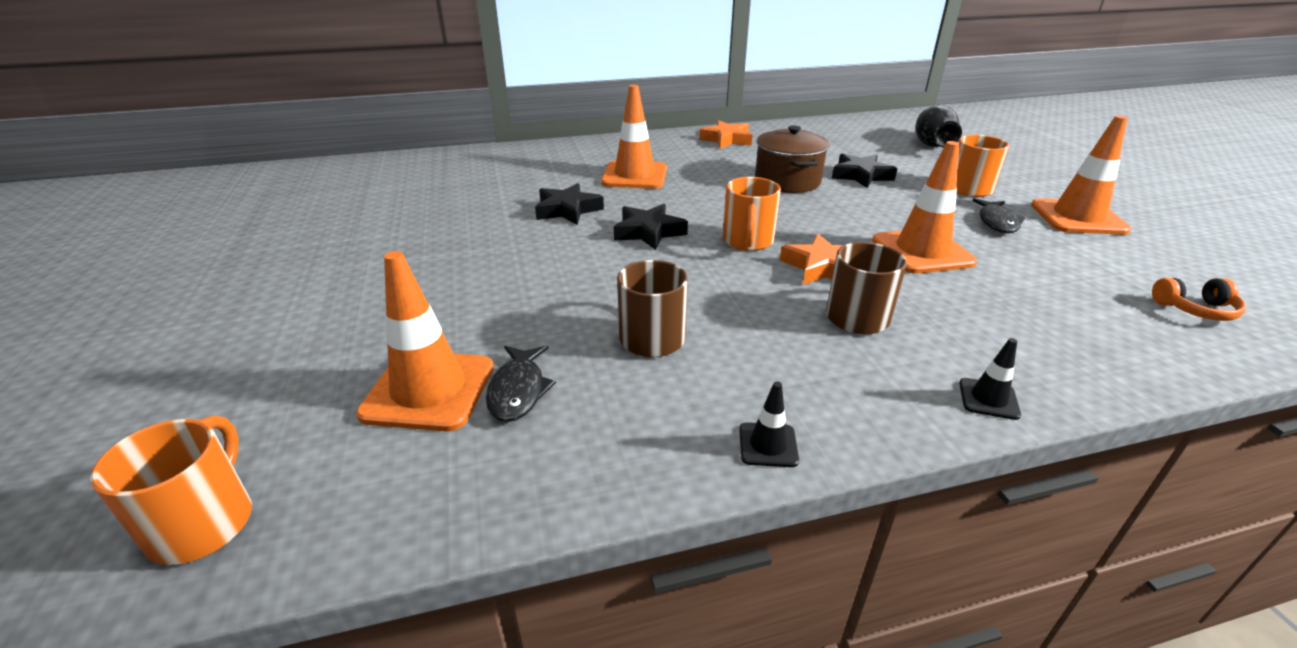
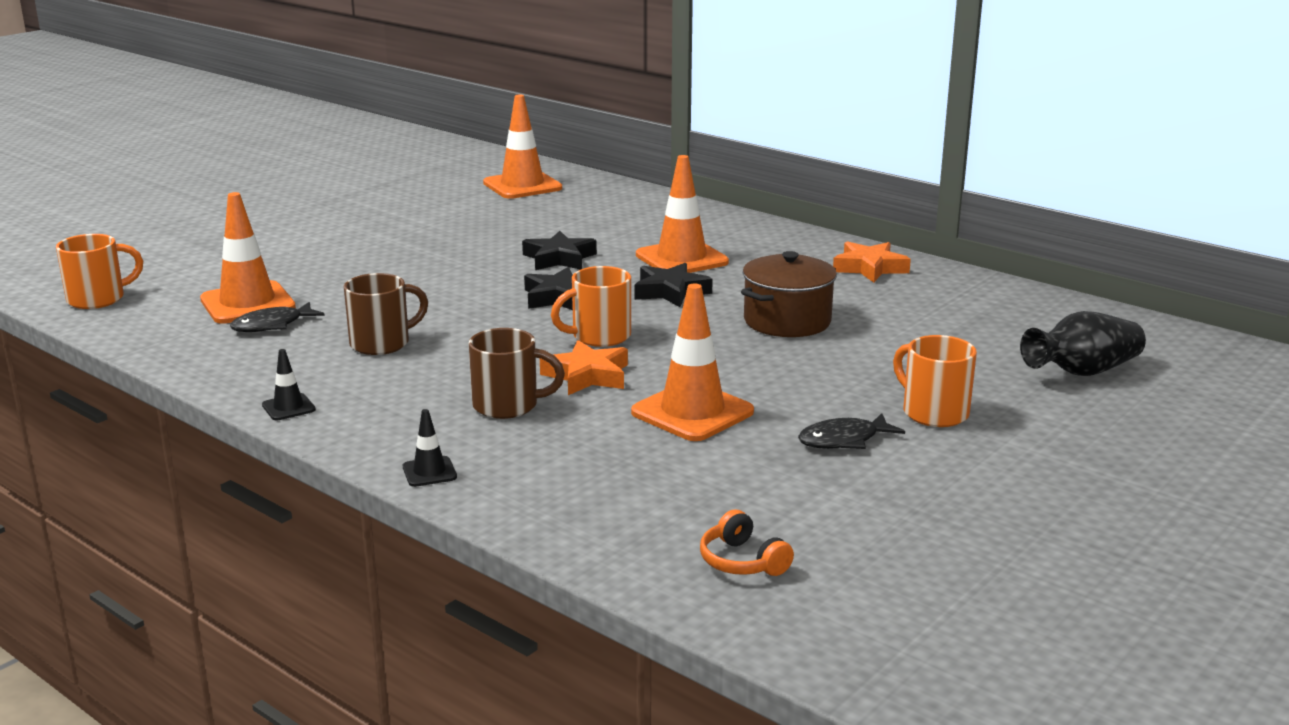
camera: 55 degrees right, 10 degrees down
black star [832,153,897,188] -> black star moved to [635,263,713,307]
orange traffic cone [1031,115,1131,235] -> orange traffic cone moved to [483,95,562,199]

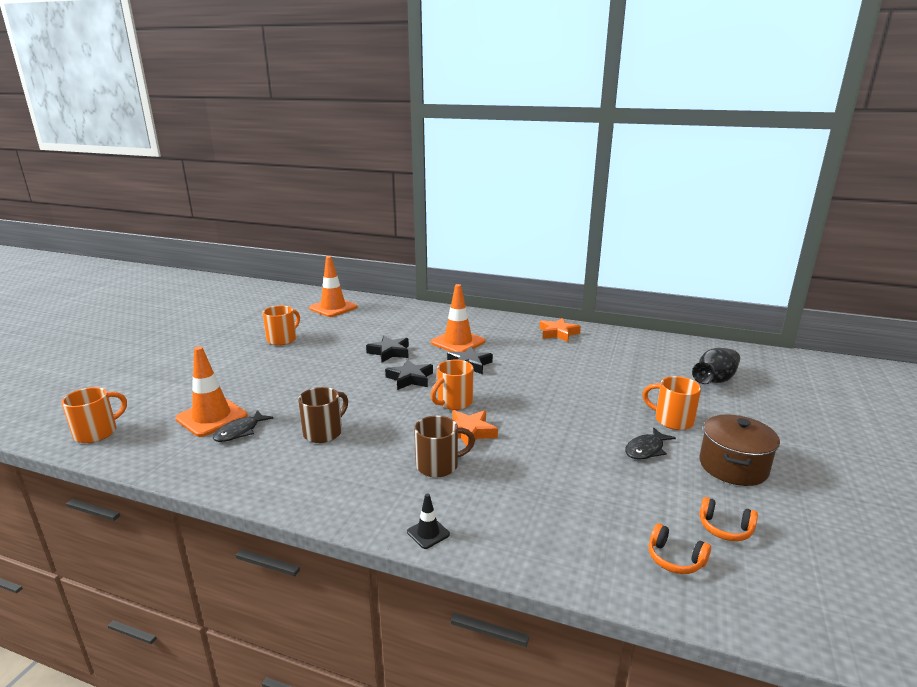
camera: 20 degrees left, 0 degrees up
black traffic cone [262,349,316,420] -> none
orange traffic cone [631,284,754,441] -> none
brown pot [741,251,837,337] -> brown pot moved to [700,415,780,486]
none -> orange mug [263,305,300,346]
none -> orange headphones [699,497,758,541]

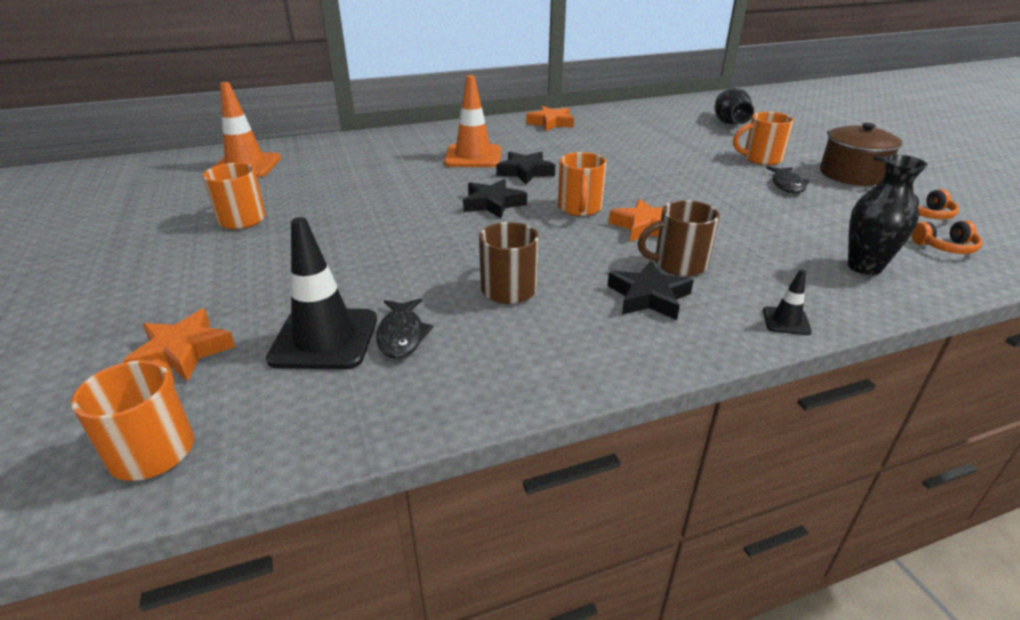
camera: 40 degrees left, 10 degrees up
orange traffic cone [176,346,248,437] -> black traffic cone [266,217,377,369]
black star [366,336,409,362] -> black star moved to [607,261,694,320]
brown mug [414,416,475,477] -> brown mug turned 135 degrees counterclockwise [638,200,720,276]
none -> orange star [123,309,235,382]
none -> black vase [848,154,928,275]

